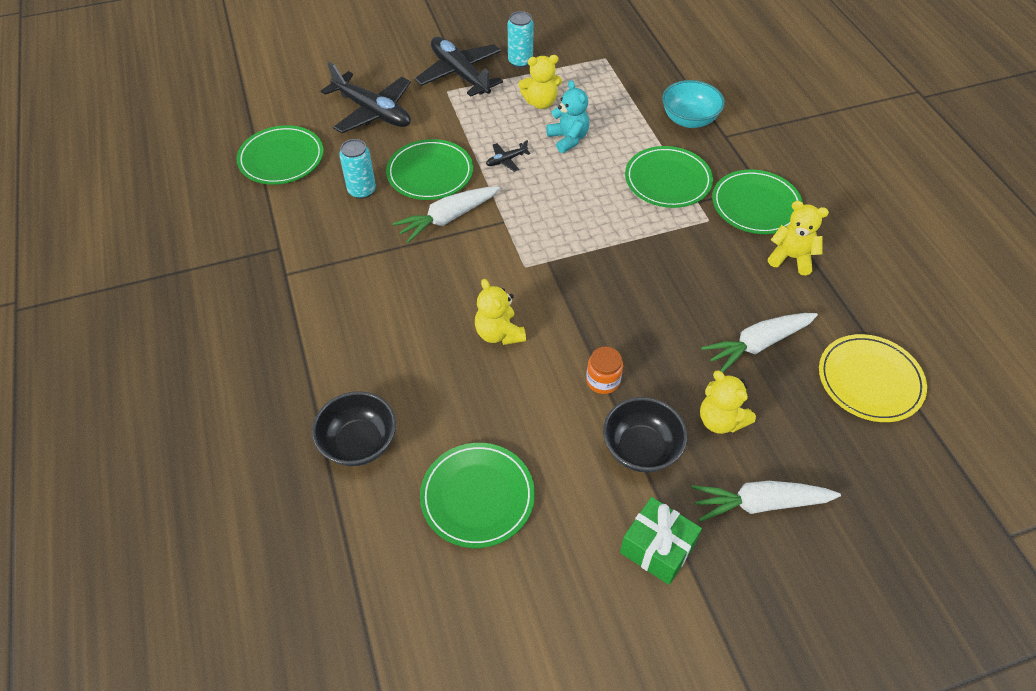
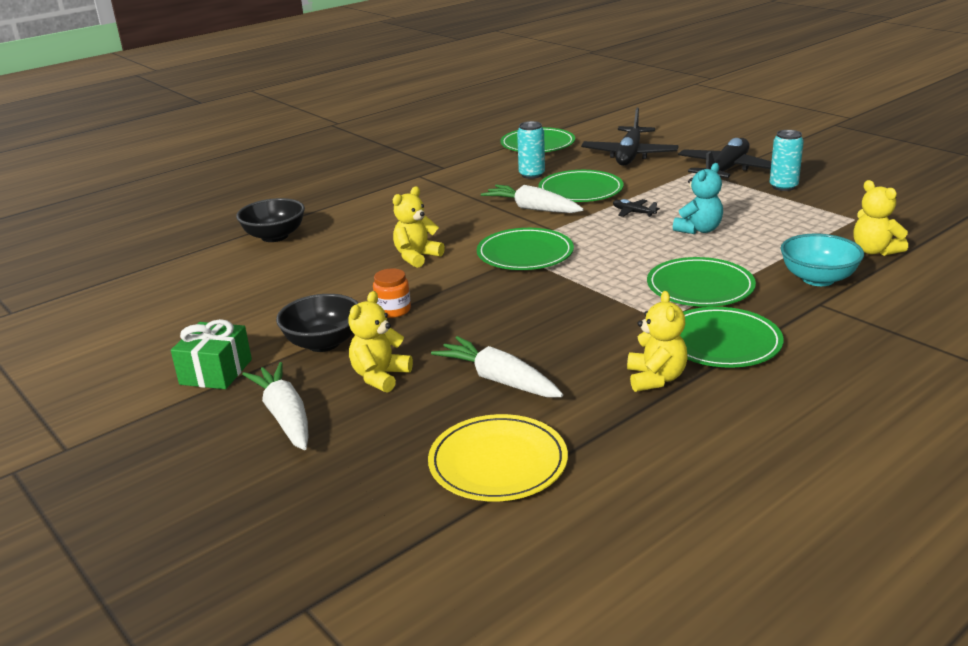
camera: 70 degrees right, 25 degrees down
green plate [420,443,535,548] -> green plate moved to [477,228,574,270]
yellow teddy bear [518,55,562,109] -> yellow teddy bear moved to [853,180,908,256]

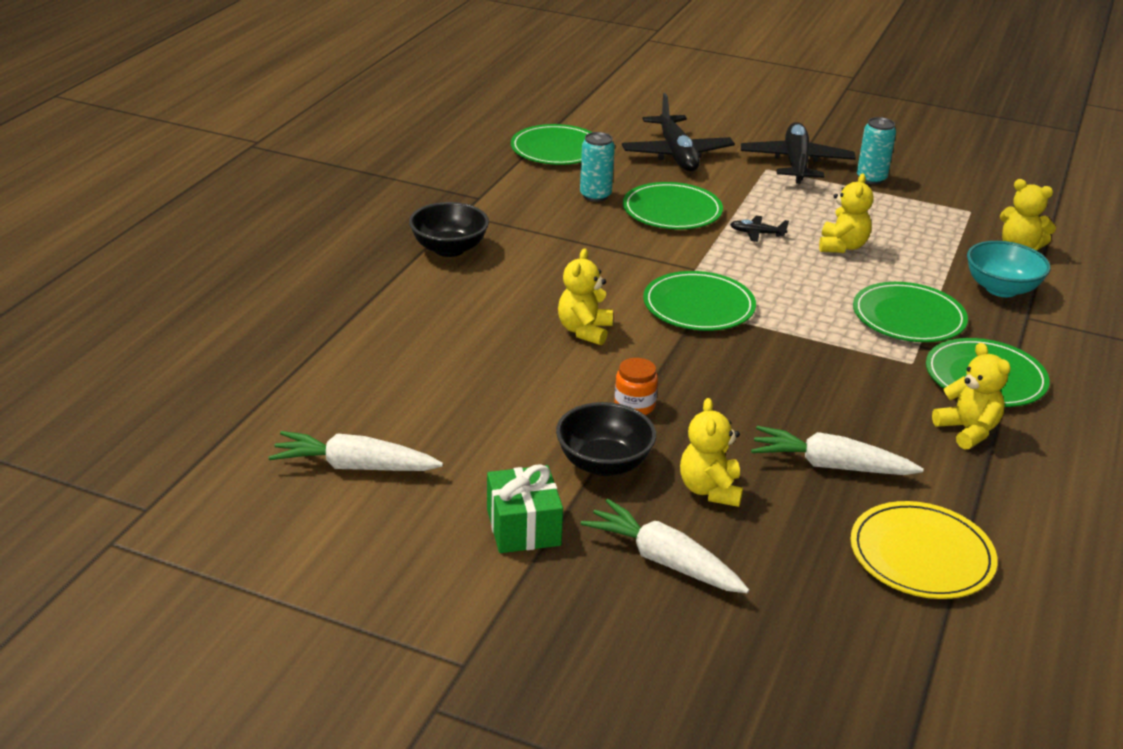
camera: 30 degrees left, 5 degrees up
black bowl [236,198,305,242] -> black bowl moved to [409,202,489,257]
white carrot [481,185,584,213] -> white carrot moved to [268,431,443,471]
turquoise teddy bear [673,163,723,234] -> yellow teddy bear [819,174,873,253]

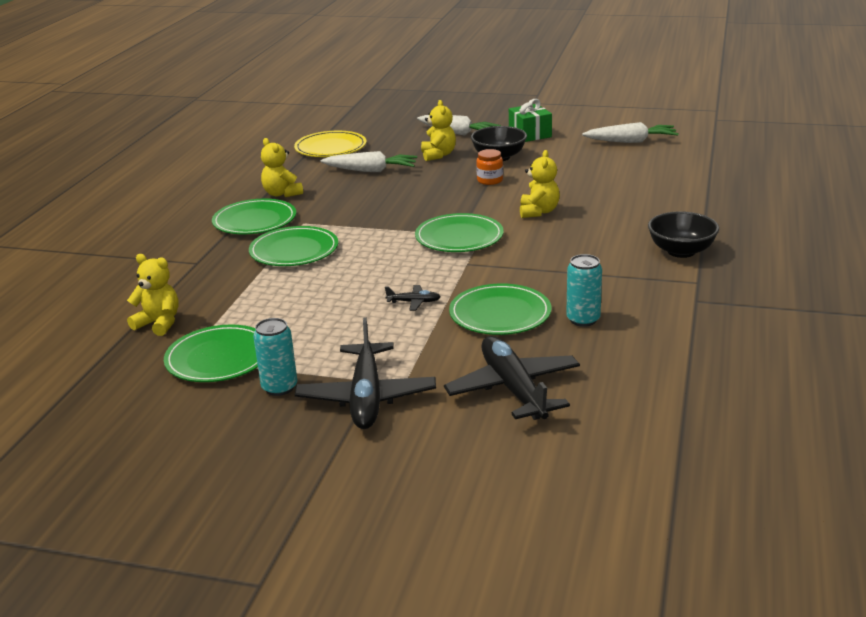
camera: 175 degrees right, 5 degrees down
green plate [511,124,592,165] -> green plate moved to [164,325,258,382]
yellow teddy bear [819,174,873,253] -> none
turquoise bowl [967,241,1051,297] -> none

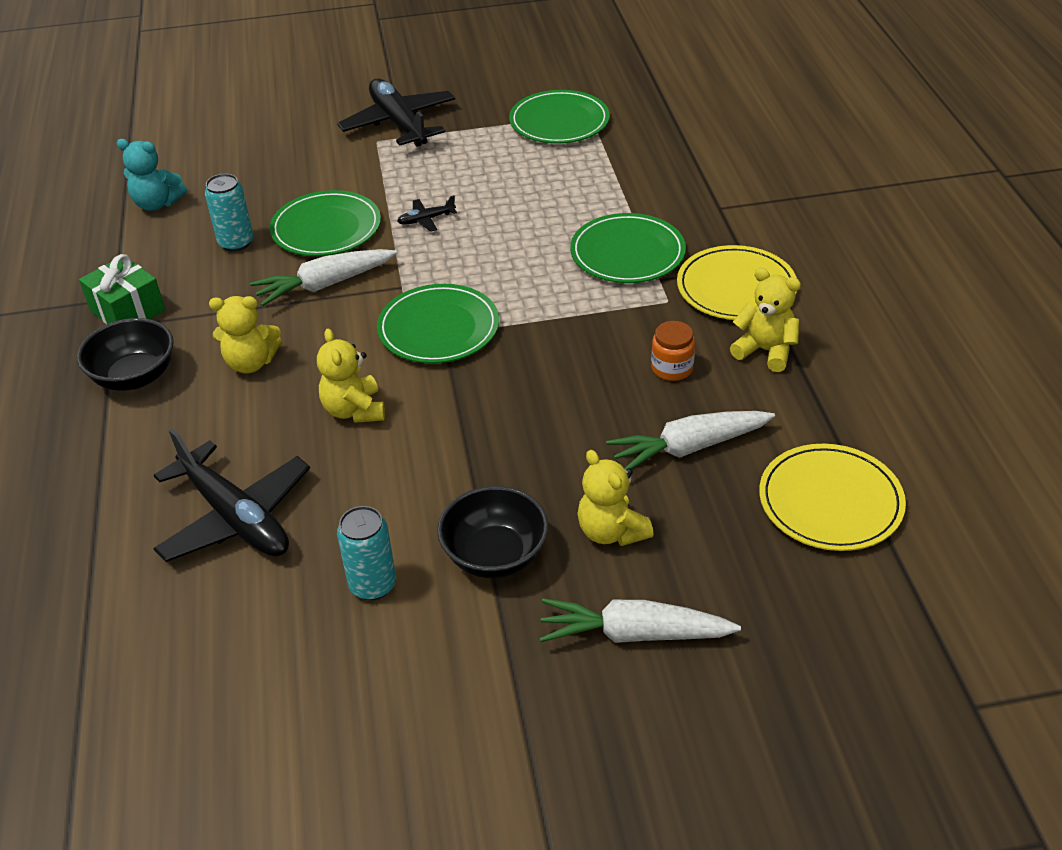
camera: 155 degrees right, 15 degrees up
yellow teddy bear [127,254,179,336] -> yellow teddy bear moved to [209,296,282,373]
green plate [212,199,296,234] -> yellow plate [677,245,797,320]
turquoise can [253,318,297,396] -> turquoise can moved to [337,506,396,600]
black plane [444,336,580,420] -> black plane moved to [153,429,310,562]
orange jar [476,149,503,185] -> orange jar moved to [651,321,695,381]
green gift [509,99,552,142] -> green gift moved to [79,254,165,324]
white carrot [582,122,679,143] -> white carrot moved to [250,249,397,306]
none -> turquoise teddy bear [117,139,187,211]

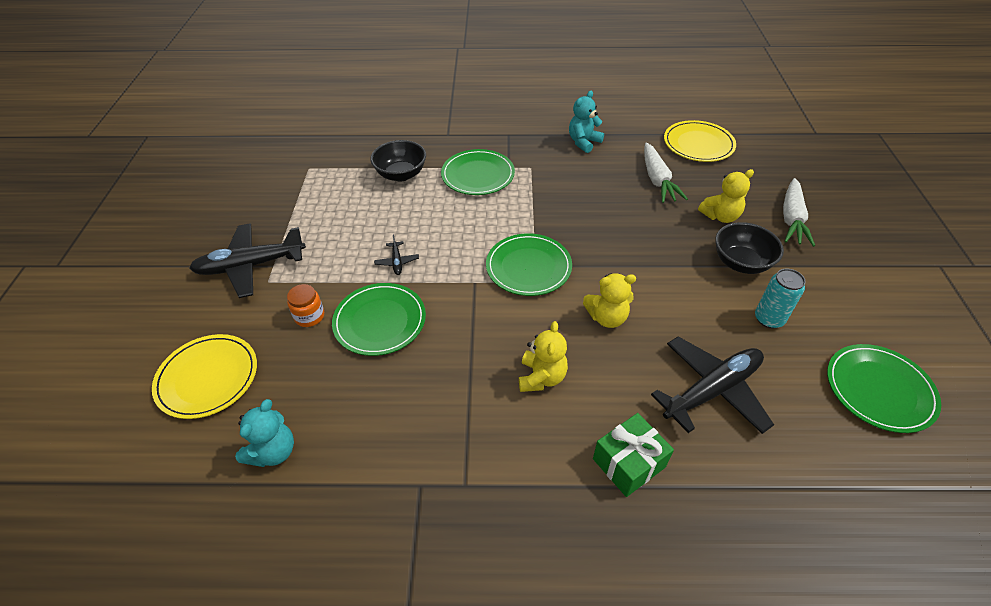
camera: 80 degrees left, 5 degrees up
black bowl [77,318,174,391] -> black bowl moved to [370,140,426,182]
green gift [79,254,165,324] -> green gift moved to [593,413,674,497]
turquoise can [205,174,253,252] -> none
white carrot [250,249,397,306] -> none
green plate [509,90,610,144] -> green plate moved to [827,344,941,433]
orange jar [651,321,695,381] -> orange jar moved to [287,284,324,327]
yellow plate [677,245,797,320] -> yellow plate moved to [152,334,257,419]
yellow teddy bear [730,268,801,372] -> turquoise teddy bear [569,91,604,153]

